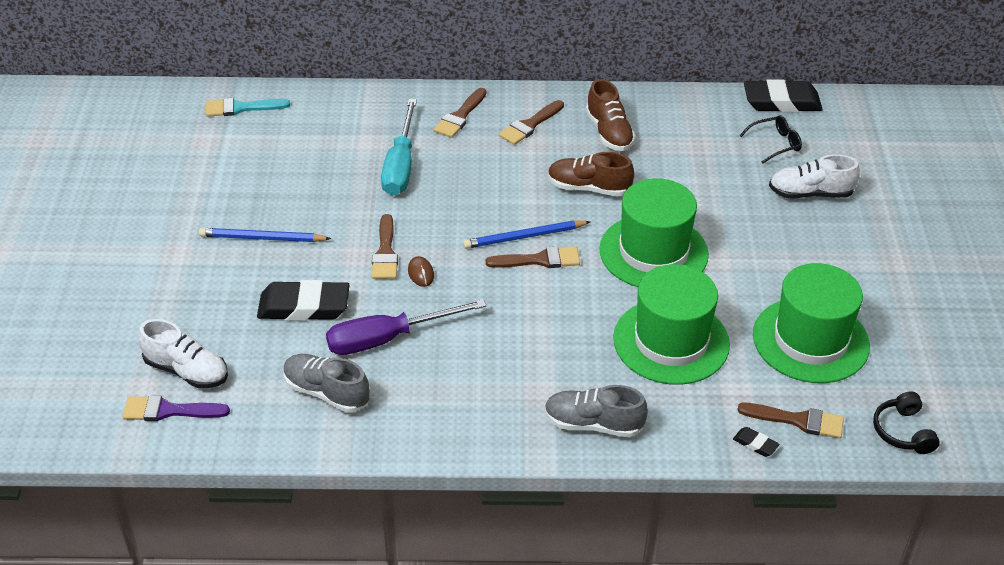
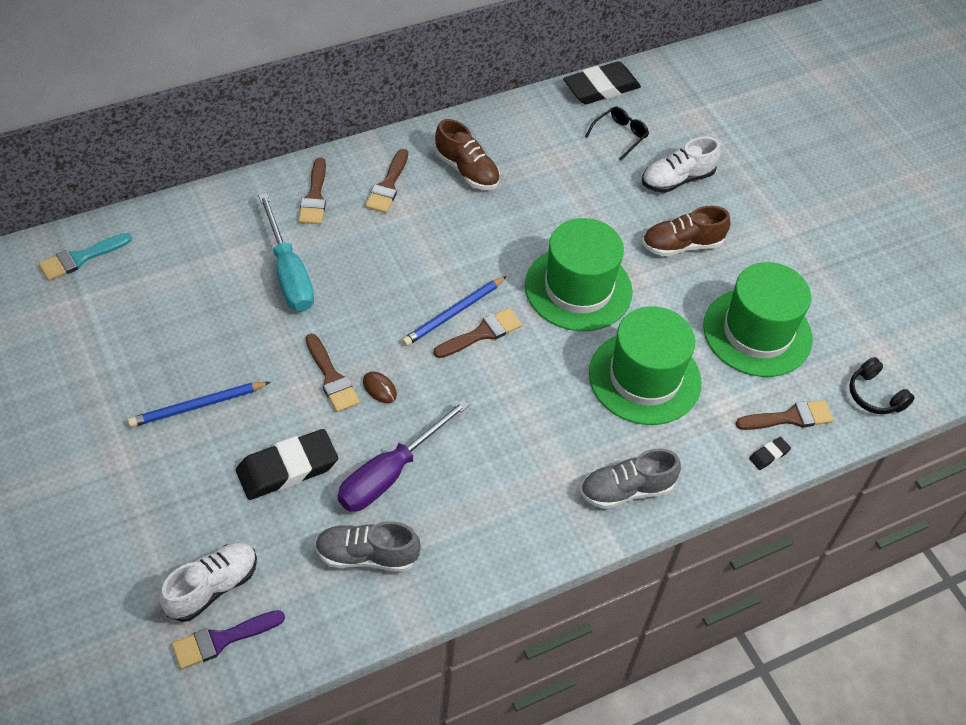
camera: 30 degrees left, 10 degrees up
white shoe [138,319,228,388] -> white shoe turned 45 degrees counterclockwise [160,542,257,622]
brown shoe [548,152,634,196] -> brown shoe moved to [642,206,731,256]
black eraser [733,427,779,457] -> black eraser turned 45 degrees counterclockwise [749,437,791,470]

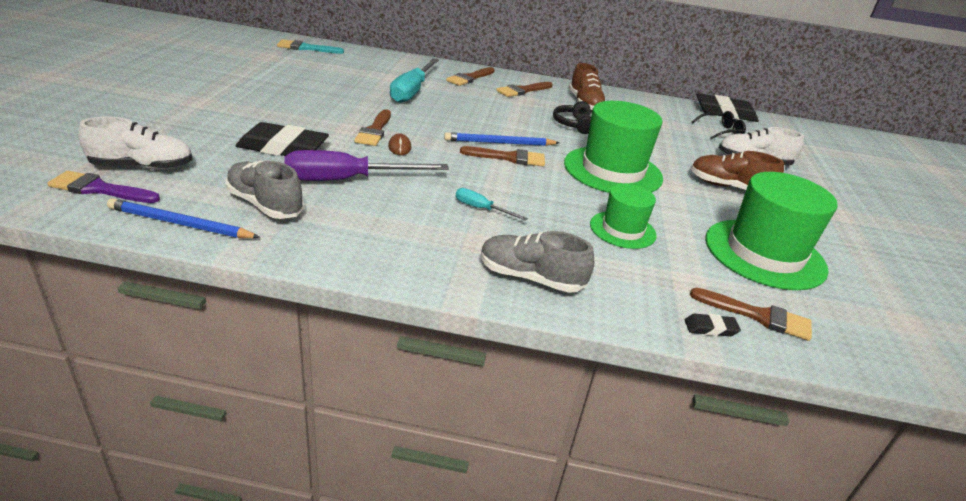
camera: 35 degrees right, 20 degrees down
blue pencil [128,382,270,427] -> blue pencil moved to [107,198,260,238]
green hat [589,306,701,425] -> green hat [590,184,657,249], size x0.57
black headphones [849,357,915,414] -> black headphones moved to [553,101,591,134]
none -> turquoise screwdriver [456,188,528,221]

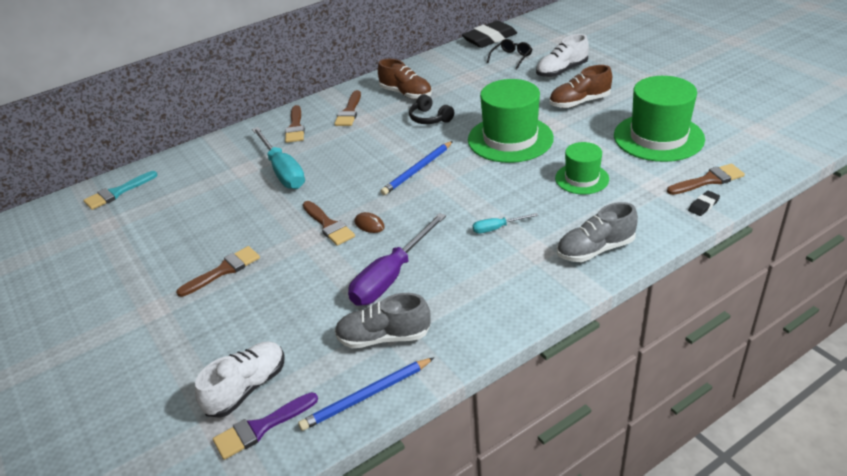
camera: 35 degrees left, 5 degrees up
black eraser [236,122,329,156] -> none
brown brush [460,146,545,166] -> brown brush moved to [176,246,260,297]

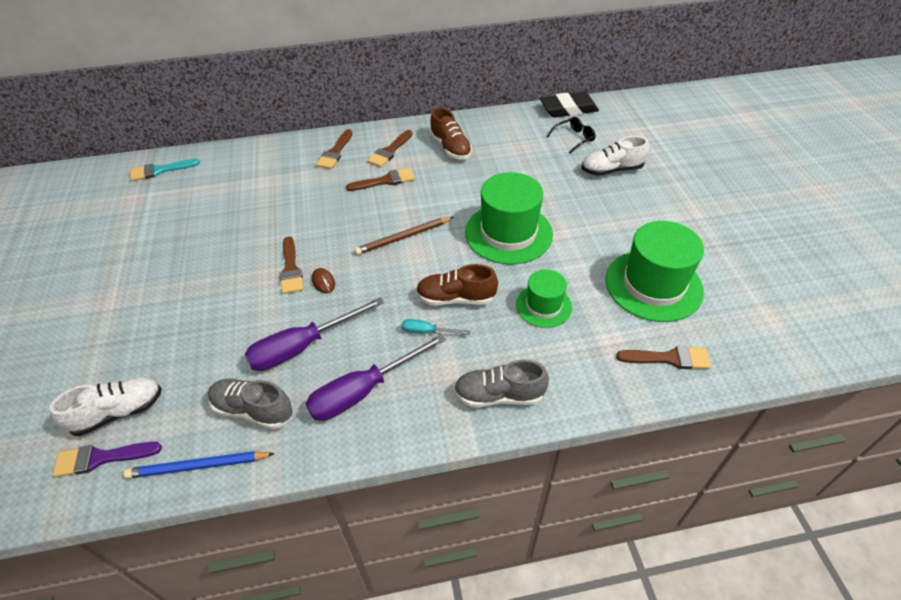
camera: 20 degrees right, 10 degrees up
brown brush [176,246,260,297] -> brown brush moved to [346,168,415,191]
turquoise screwdriver [252,127,305,189] -> none
blue pencil [381,141,453,195] -> brown pencil [354,217,453,255]
black headphones [409,94,454,124] -> none
brown shoe [549,65,612,108] -> brown shoe moved to [416,264,498,306]
black eraser [688,191,720,216] -> none
none -> purple screwdriver [306,334,446,421]

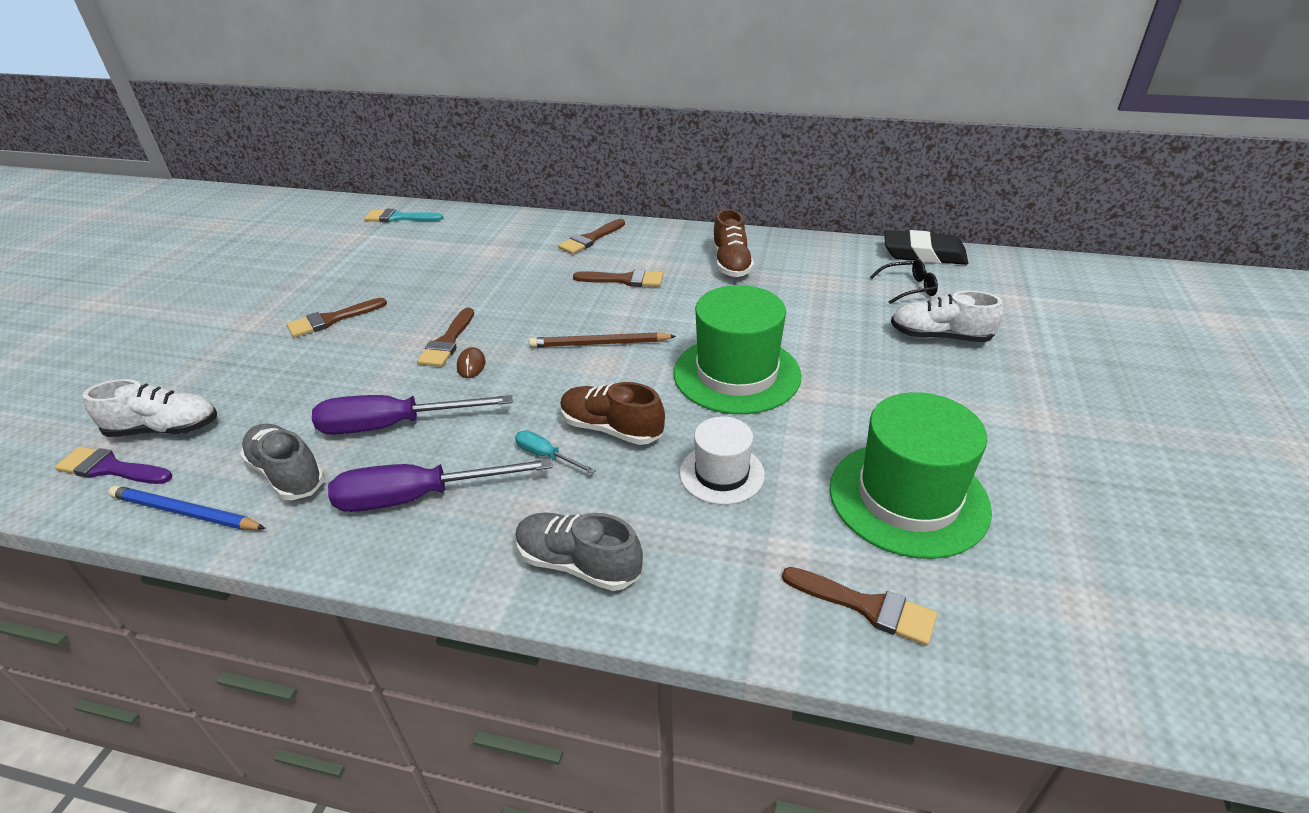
camera: 25 degrees right, 10 degrees down
brown brush [367,130,413,167] -> brown brush moved to [287,298,387,338]
green hat [516,269,572,328] -> white hat [680,417,765,505]

